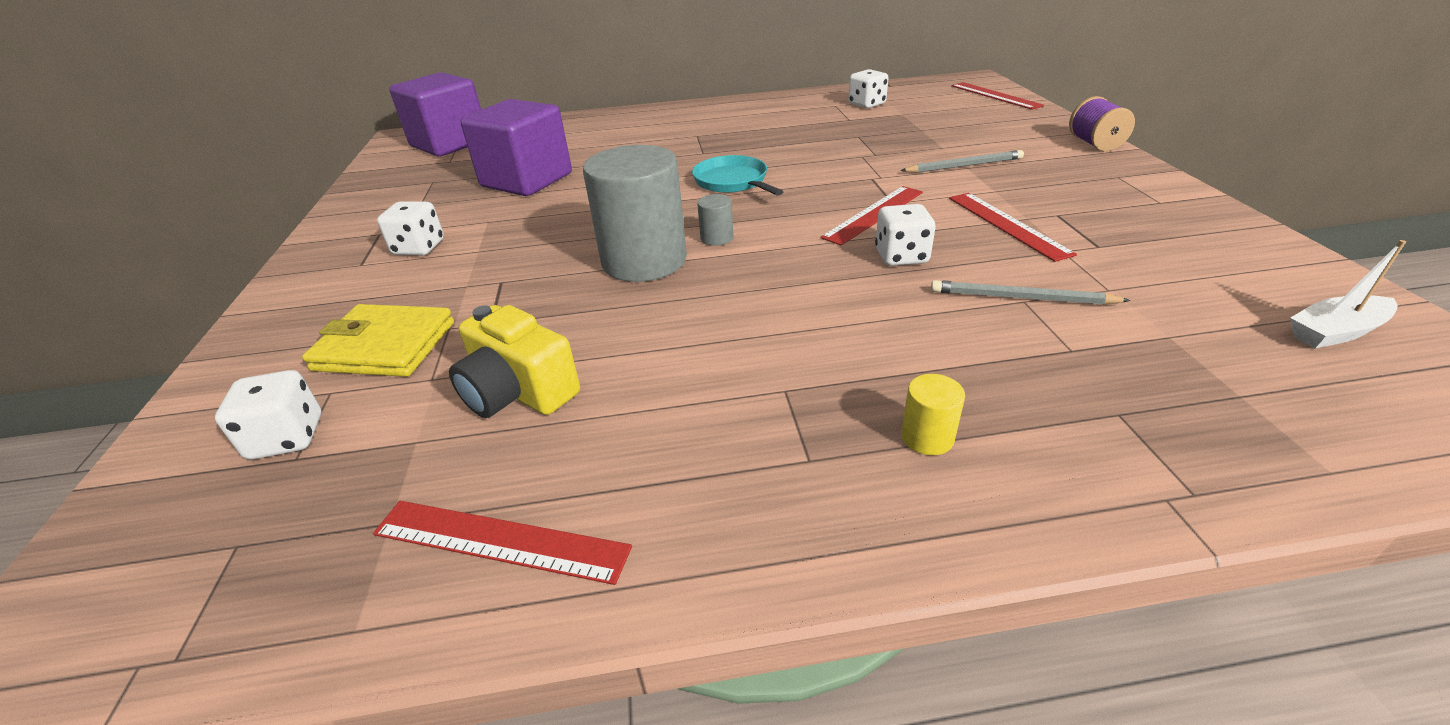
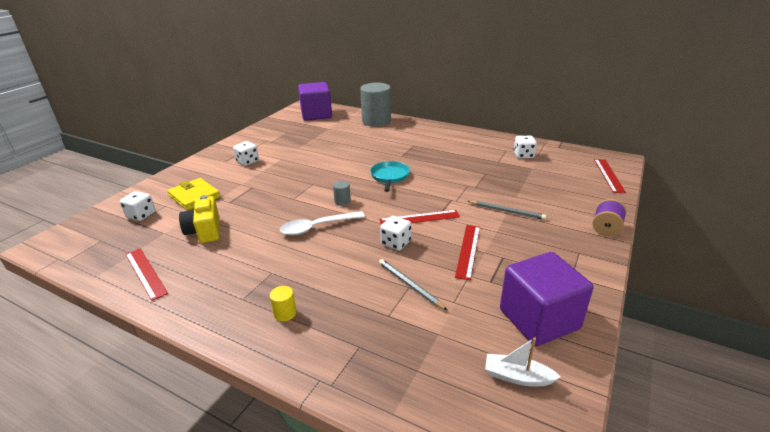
camera: 35 degrees right, 5 degrees down
purple cube [460,99,572,196] -> purple cube moved to [500,252,593,346]
grey cylinder [583,145,687,282] -> grey cylinder moved to [360,83,391,127]
none -> white spoon [280,211,365,235]

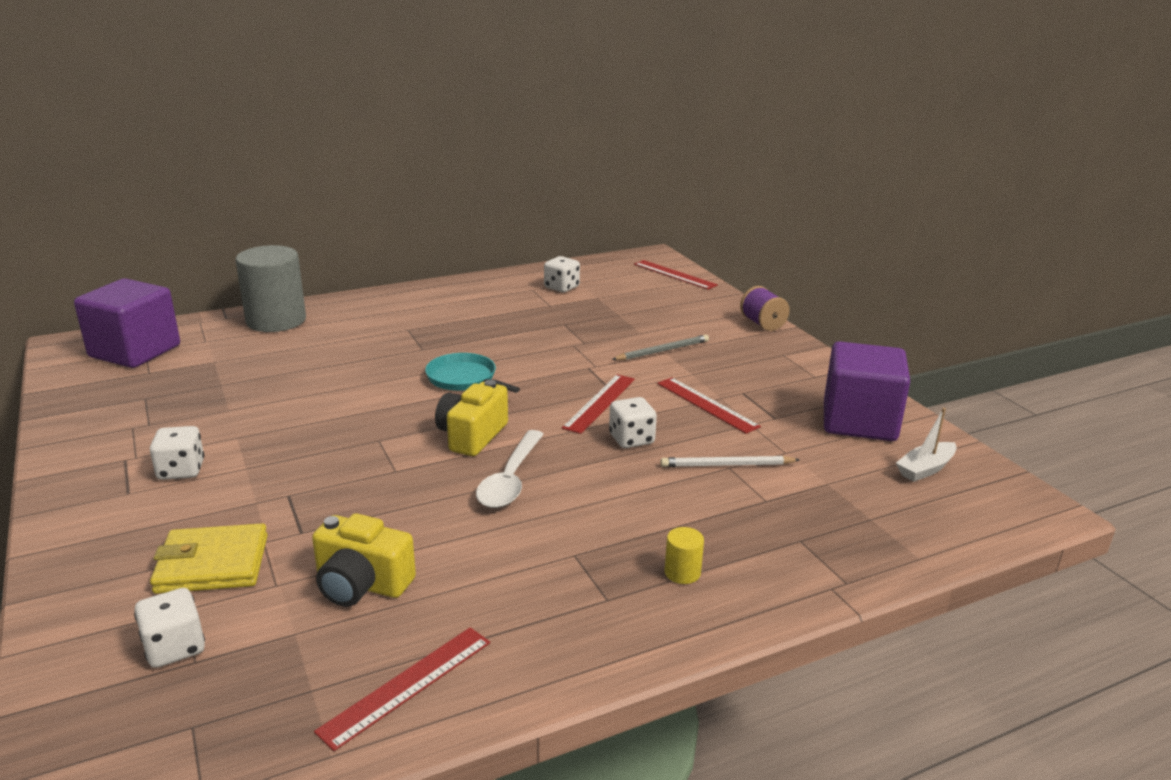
camera: 55 degrees left, 5 degrees down
red ruler [126,248,168,301] -> red ruler turned 45 degrees counterclockwise [314,627,490,751]
grey cylinder [333,181,351,206] -> yellow camera [435,380,508,456]
grey pencil [379,259,447,310] -> white pencil [661,456,800,467]

